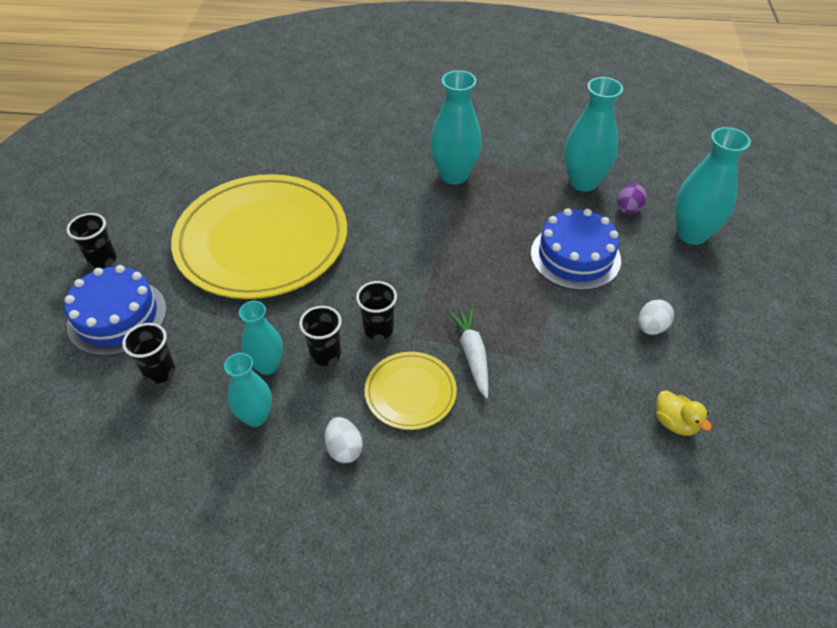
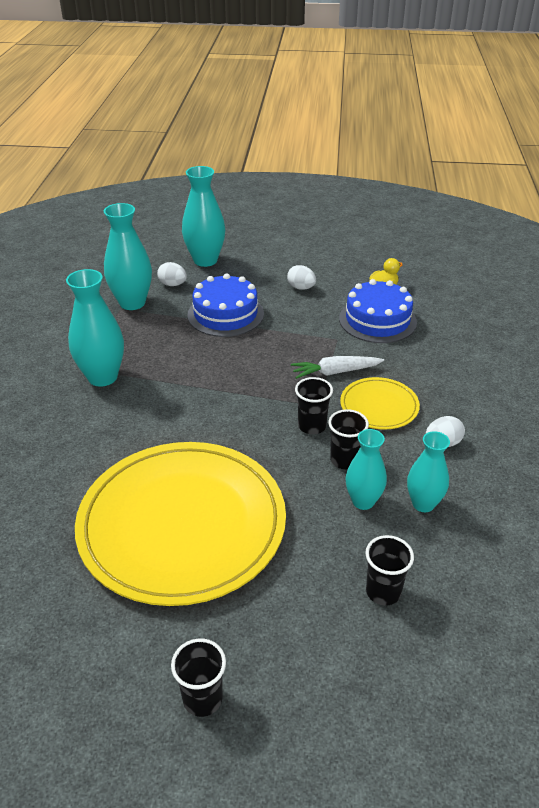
camera: 90 degrees left, 10 degrees down
blue cake [65,265,167,356] -> blue cake moved to [339,279,417,343]
purple egg [617,184,647,214] -> white egg [157,262,187,286]

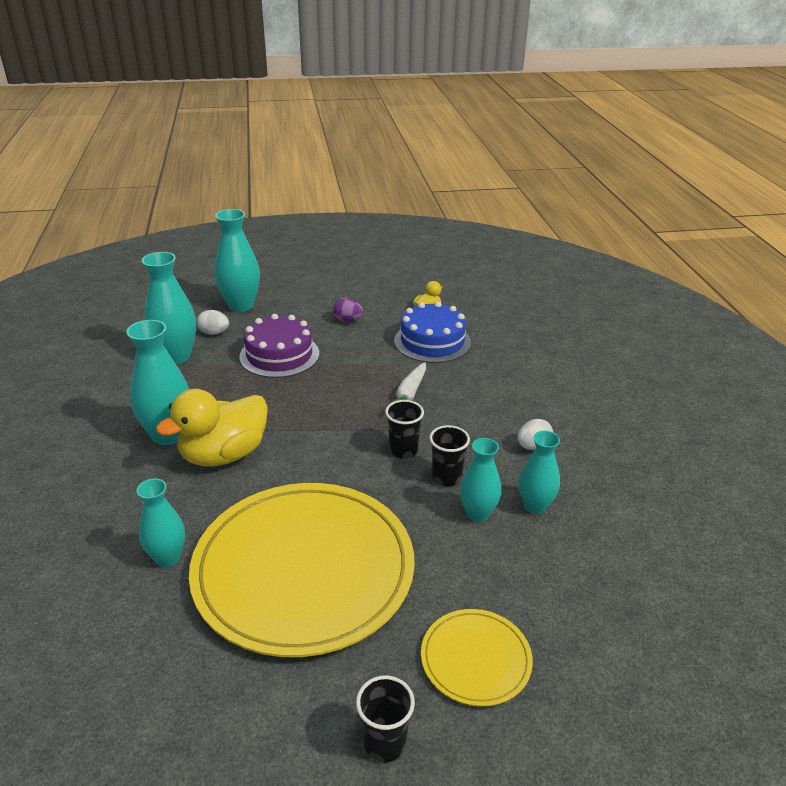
camera: 15 degrees left, 5 degrees down
blue cake [187,273,264,337] -> purple cake [239,314,319,378]
white egg [287,265,316,290] -> purple egg [332,298,363,322]
white carrot [291,356,384,379] -> white carrot turned 45 degrees counterclockwise [384,362,426,413]
yellow plate [340,377,420,430] -> yellow plate moved to [421,609,533,706]
black cup [365,535,414,606] -> none
none -> turquoise vase [137,479,185,567]
none -> yellow duck [156,389,268,467]

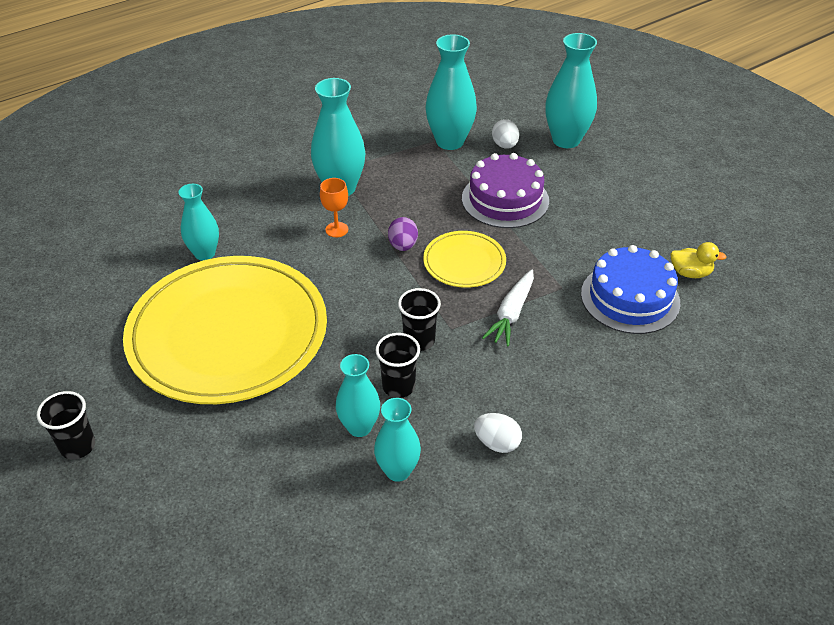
camera: 65 degrees right, 10 degrees up
yellow duck [156,389,268,467] -> orange goblet [320,178,348,237]
purple egg [332,298,363,322] -> purple egg moved to [388,217,418,251]
white carrot [384,362,426,413] -> white carrot turned 60 degrees counterclockwise [482,270,534,347]
yellow plate [421,609,533,706] -> yellow plate moved to [423,231,506,288]

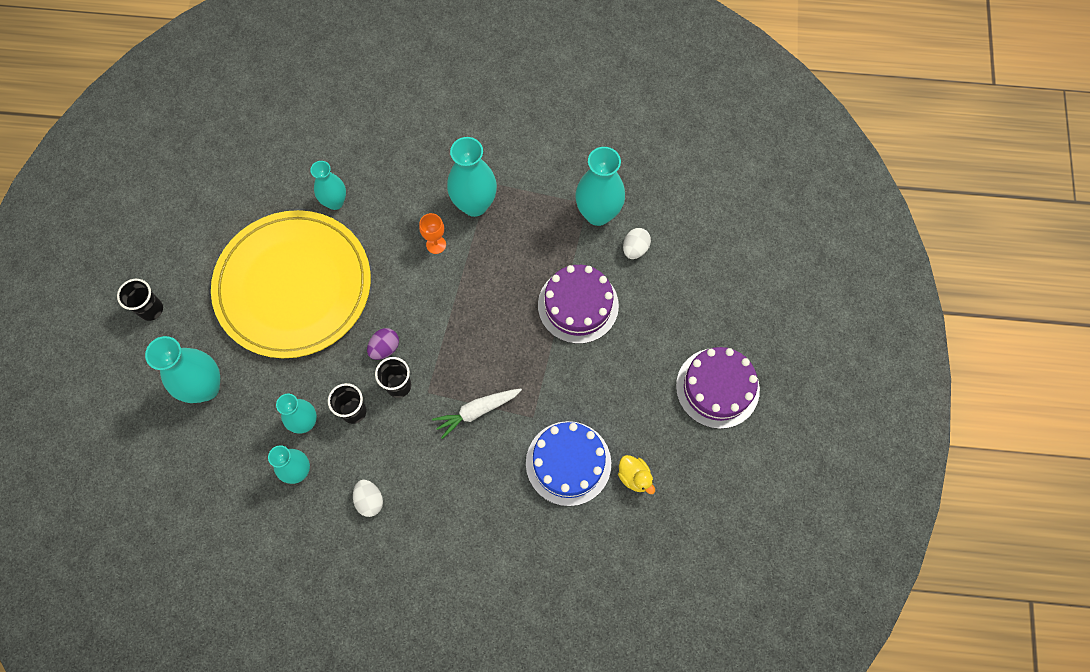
camera: 40 degrees right, 25 degrees up
purple egg [388,217,418,251] -> purple egg moved to [367,328,399,360]
yellow plate [423,231,506,288] -> none
turquoise vase [545,33,597,148] -> turquoise vase moved to [145,336,220,403]
none -> purple cake [676,347,760,429]

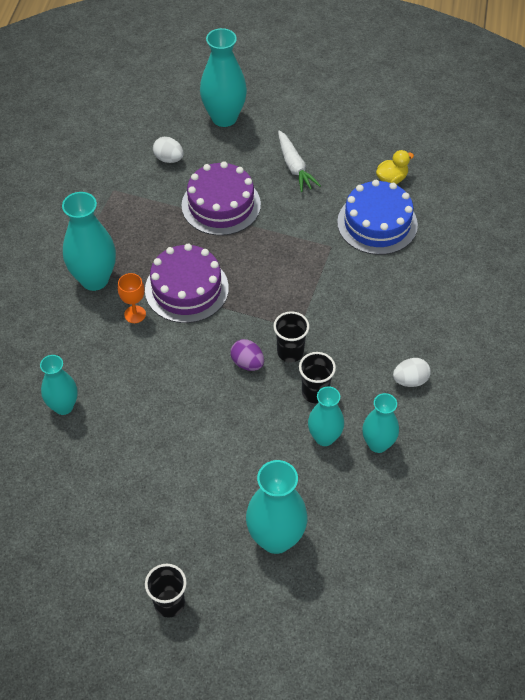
camera: 85 degrees left, 15 degrees down
yellow plate [211,210,371,358] -> none
white carrot [432,388,522,439] -> white carrot moved to [278,130,321,192]
turquoise vase [575,147,625,226] -> turquoise vase moved to [200,28,247,127]
purple cake [676,347,760,429] -> purple cake moved to [145,243,229,323]

